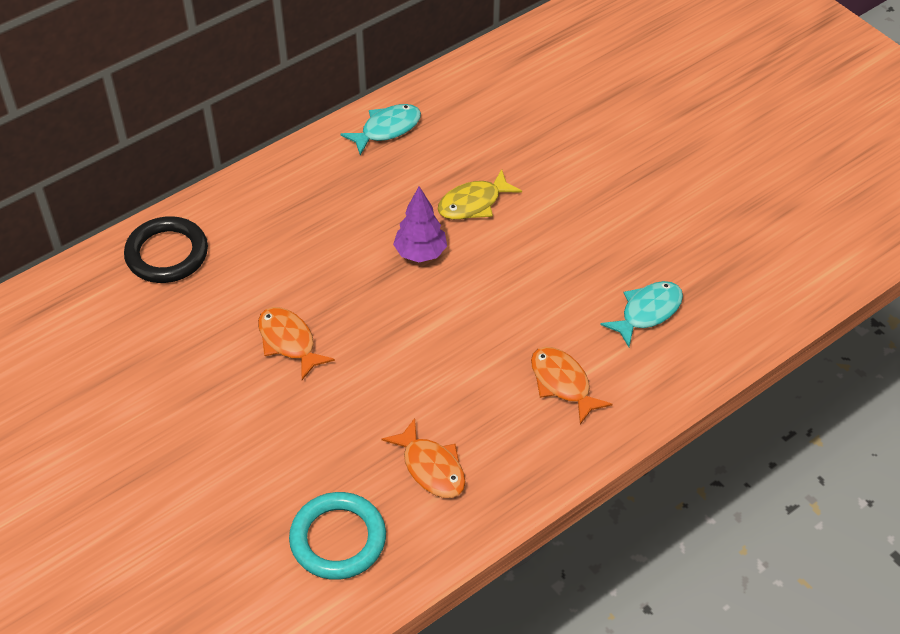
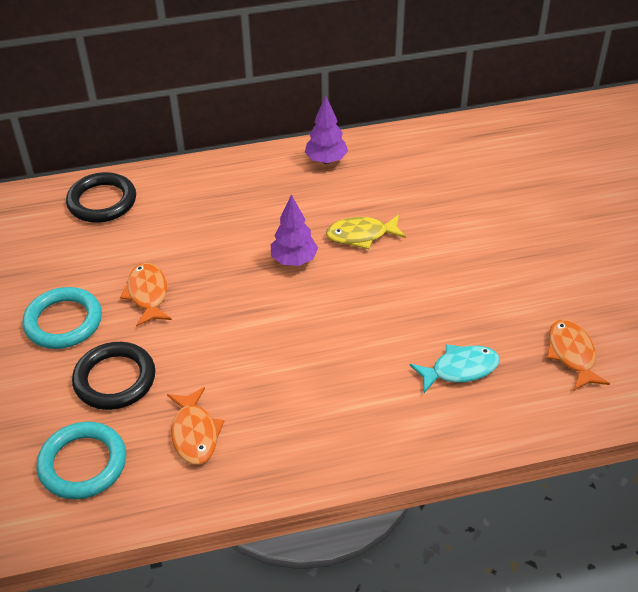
camera: 25 degrees right, 5 degrees down
turquoise fish [340,104,421,155] -> purple tree [305,96,348,164]
orange fish [531,347,613,424] -> orange fish moved to [546,319,610,390]
none -> turquoise ring [22,287,102,349]
none -> black ring [72,342,155,410]

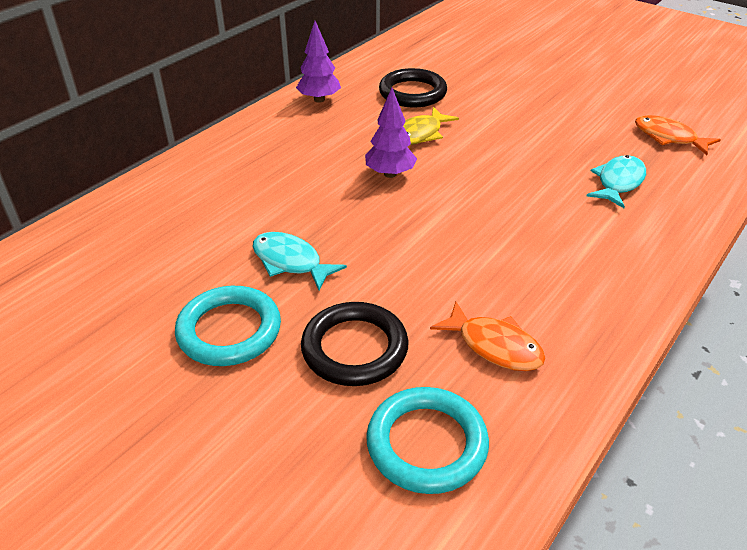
camera: 40 degrees left, 5 degrees down
black ring [66,172,136,223] -> black ring moved to [379,68,447,108]
orange fish [120,263,172,327] -> turquoise fish [253,232,347,290]

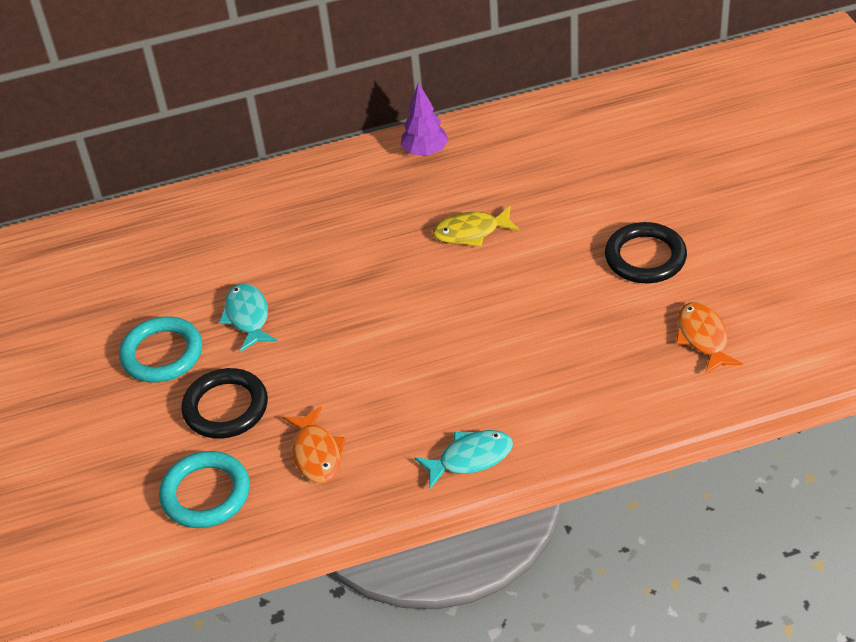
camera: 40 degrees right, 5 degrees up
purple tree [365,88,417,178] -> none
black ring [379,68,447,108] -> black ring moved to [605,222,687,283]
turquoise fish [587,155,646,208] -> turquoise fish moved to [414,430,513,489]

